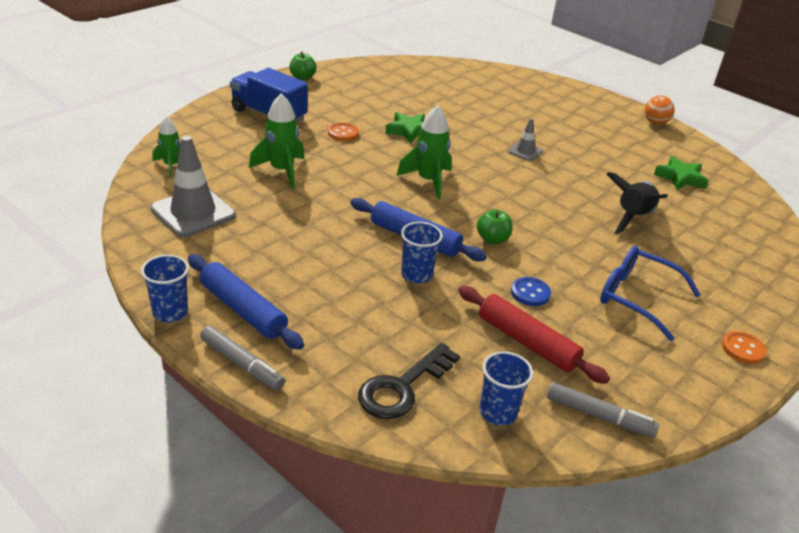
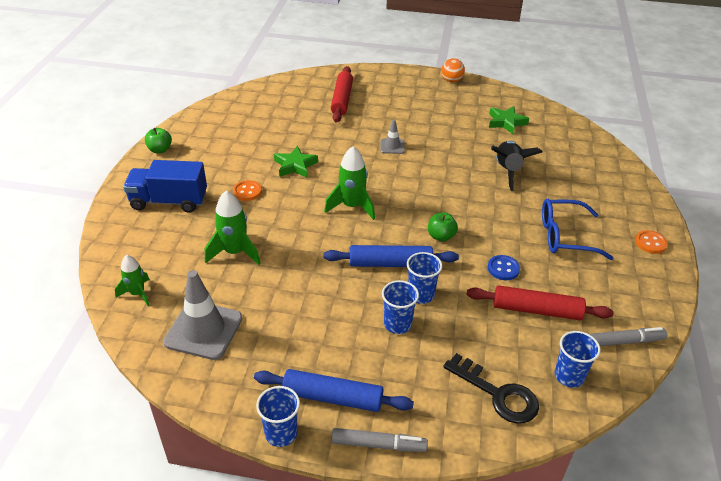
camera: 30 degrees left, 5 degrees up
black key [358,343,460,419] -> black key turned 60 degrees counterclockwise [443,353,539,424]
none -> red rolling pin [331,66,353,122]
none -> blue cup [382,280,419,334]

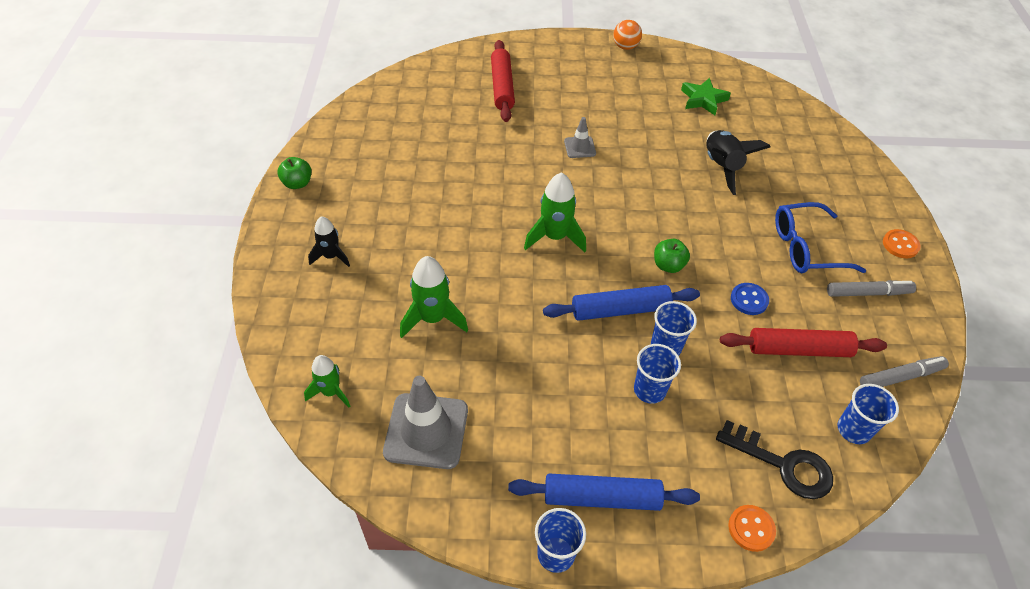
camera: 10 degrees left, 10 degrees up
blue truck [123,160,207,213] -> black rocket [308,216,350,267]
orange button [233,180,262,201] -> orange button moved to [728,505,776,552]
green star [274,146,318,178] -> none
grey marker [331,428,428,452] -> grey marker moved to [827,280,916,297]

